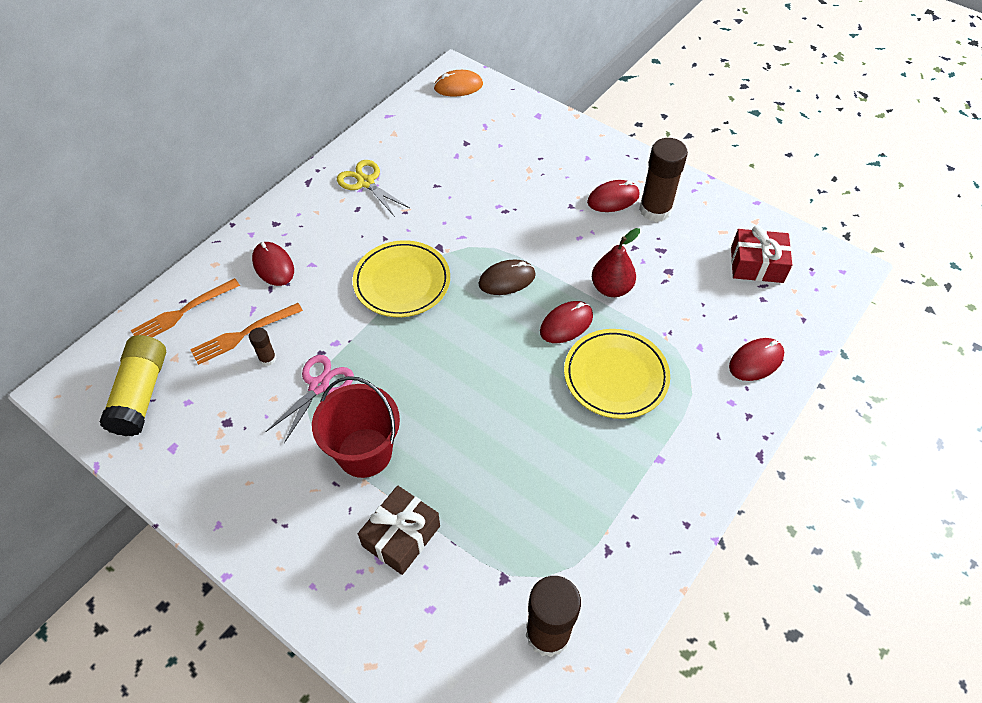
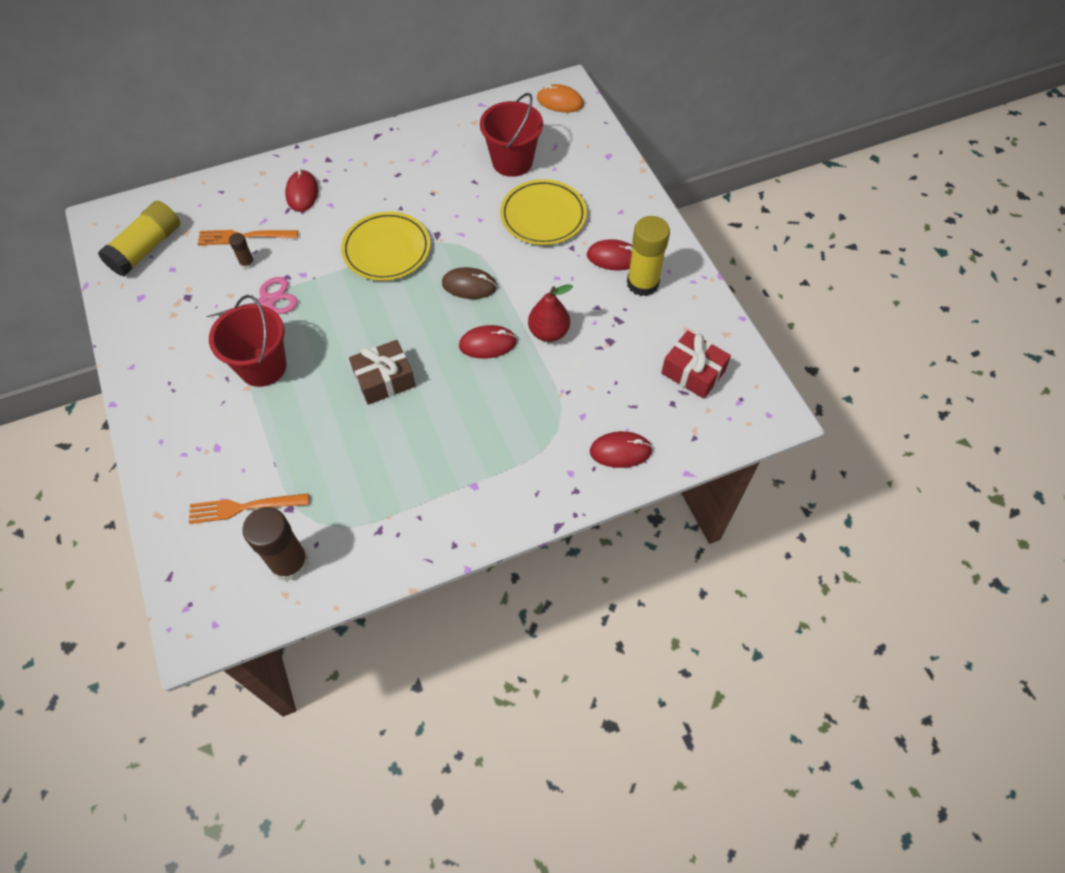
camera: 30 degrees right, 5 degrees up
orange fork [131,278,240,338] -> orange fork moved to [189,493,309,524]
yellow scissors [337,160,410,217] -> none
brown gift [358,485,440,575] -> brown gift moved to [349,340,415,405]
yellow plate [564,329,670,419] -> yellow plate moved to [500,179,587,245]
brown glue stick [639,138,688,222] -> yellow glue stick [627,216,670,296]
none -> red bucket [480,93,543,177]

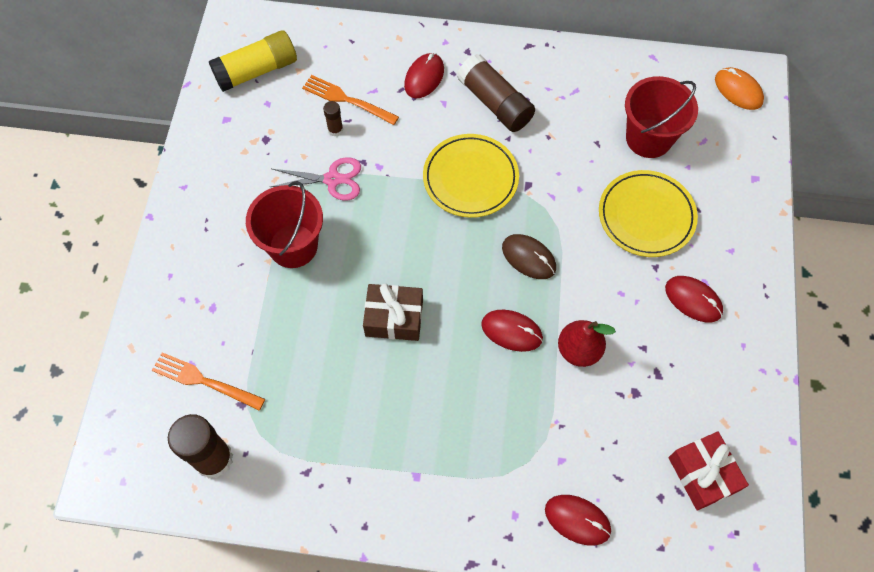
camera: 30 degrees right, 5 degrees up
yellow glue stick [627,216,670,296] -> none
none -> brown glue stick [457,54,535,132]

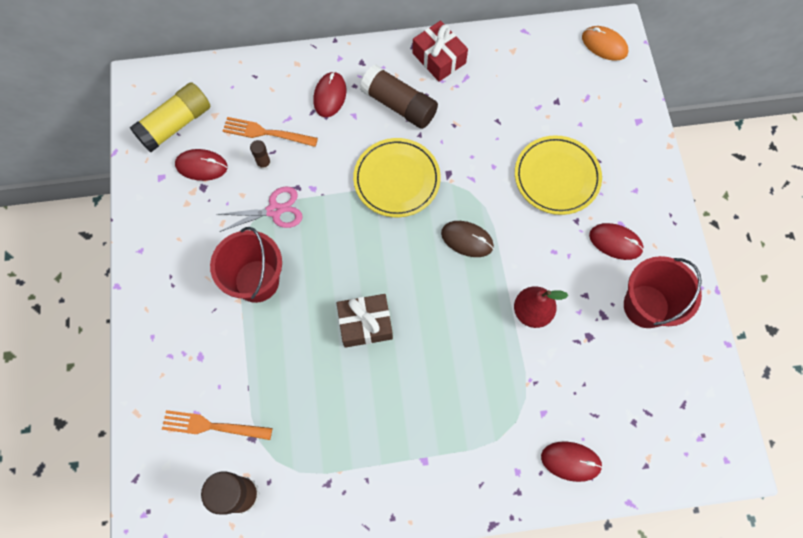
camera: 15 degrees left, 5 degrees up
red mouse [481,310,543,352] -> red mouse moved to [175,149,228,181]
red bucket [625,76,698,158] -> red bucket moved to [624,256,702,328]
red gift [668,432,749,511] -> red gift moved to [413,20,468,82]

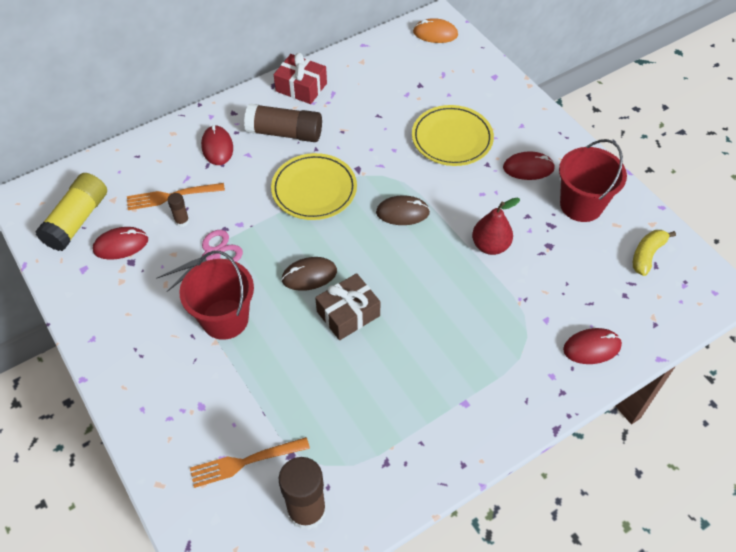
camera: 25 degrees left, 15 degrees down
none -> brown mouse [281,257,337,291]
none -> yellow banana [633,230,676,276]

